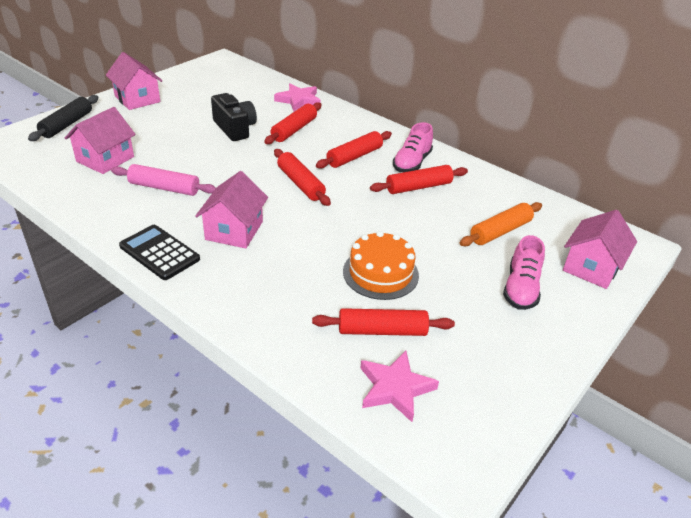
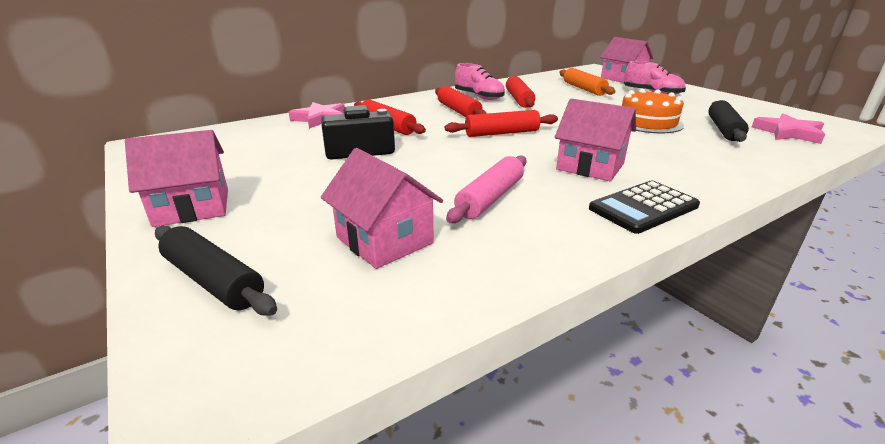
camera: 70 degrees left, 10 degrees down
red rolling pin [312,308,455,336] -> black rolling pin [708,100,749,142]

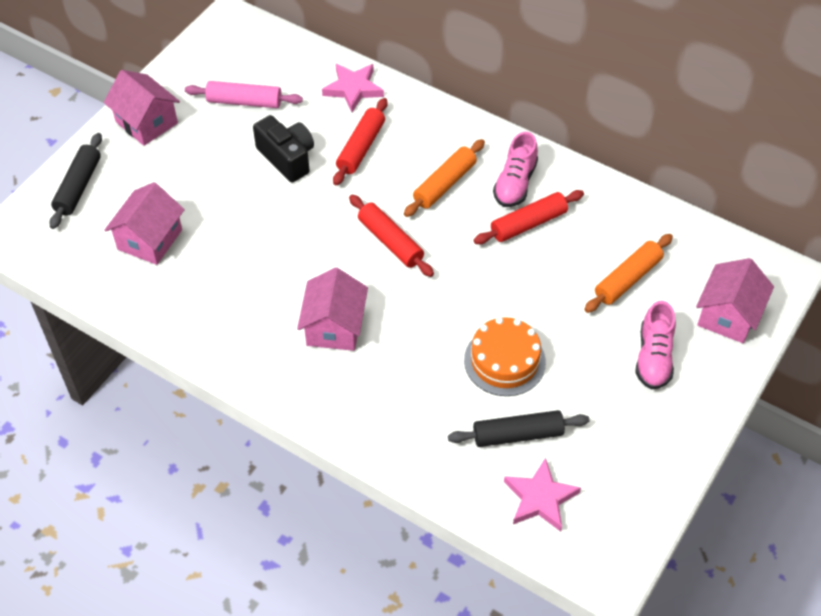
camera: 65 degrees right, 25 degrees up
red rolling pin [435,86,487,117] -> orange rolling pin [404,139,485,217]
pink rolling pin [446,156,527,223] -> pink rolling pin moved to [185,81,303,108]
black calculator [589,181,700,234] -> none

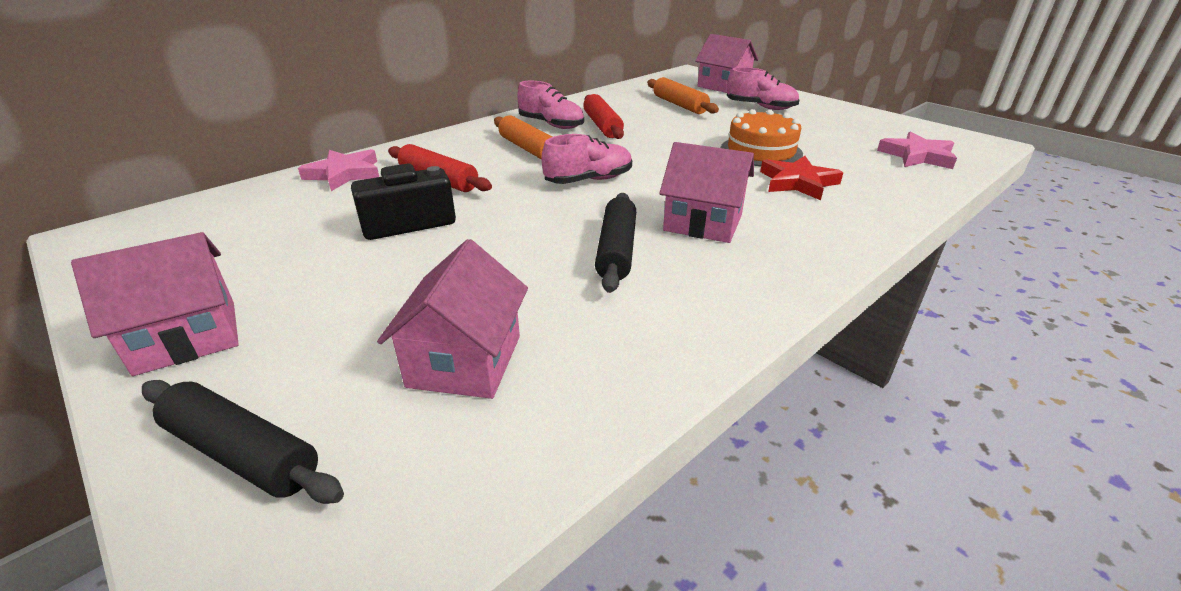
camera: 75 degrees left, 20 degrees down
pink house [104,182,185,265] -> pink house turned 60 degrees clockwise [377,239,528,399]
pink rolling pin [185,81,303,108] -> none
red rolling pin [349,194,434,277] -> pink shoe [541,134,632,184]
black rolling pin [448,410,589,447] -> black rolling pin moved to [595,193,636,293]
none -> red star [760,156,843,200]

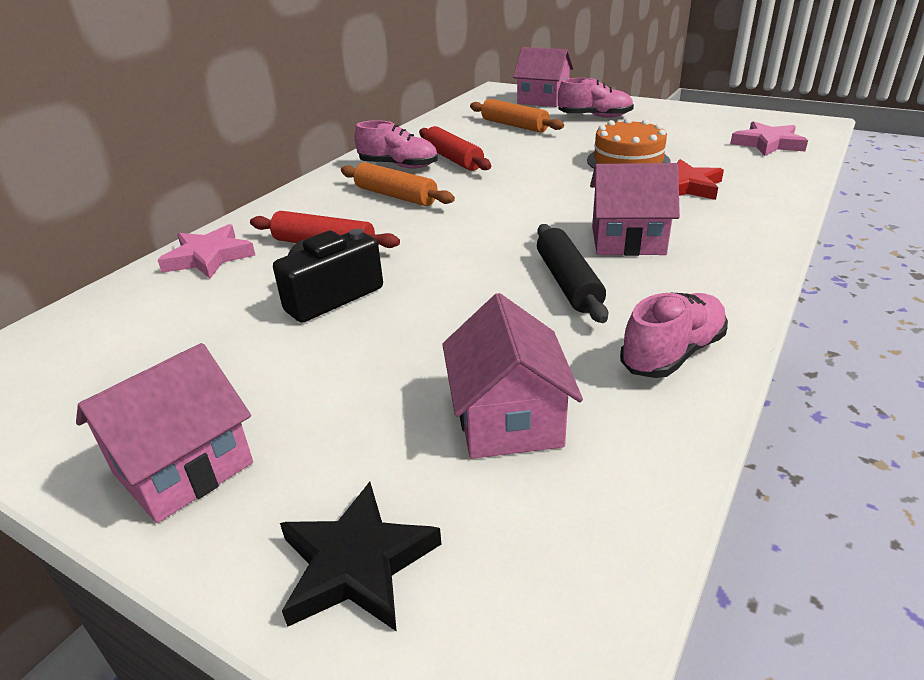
camera: 15 degrees left, 0 degrees up
black rolling pin [142,380,344,504] -> black star [280,482,441,632]
pink shoe [541,134,632,184] -> pink shoe moved to [620,292,728,378]

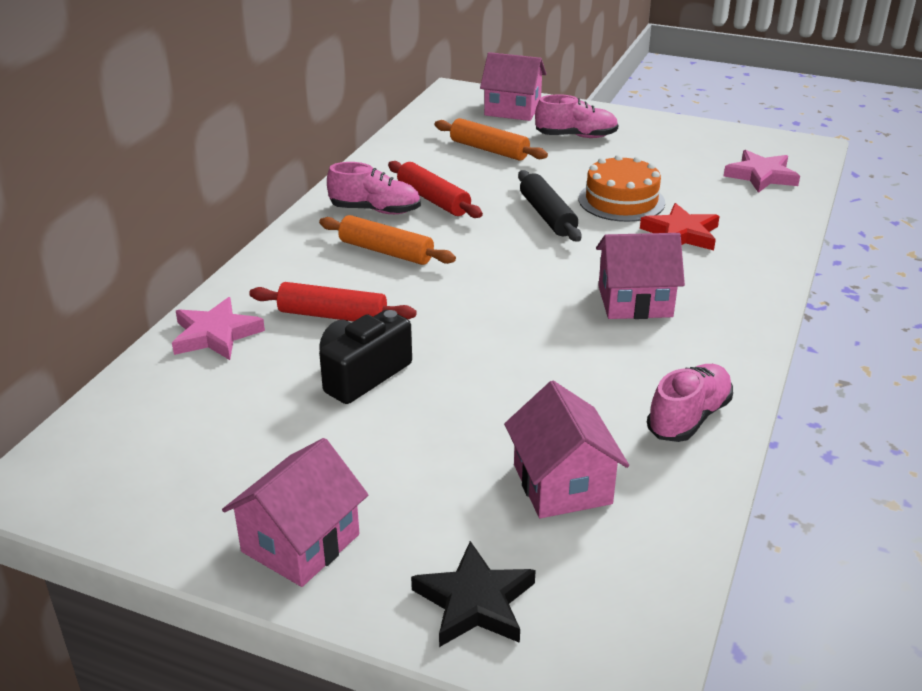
camera: 10 degrees left, 0 degrees up
black rolling pin [537,224,608,323] -> black rolling pin moved to [518,170,582,242]

